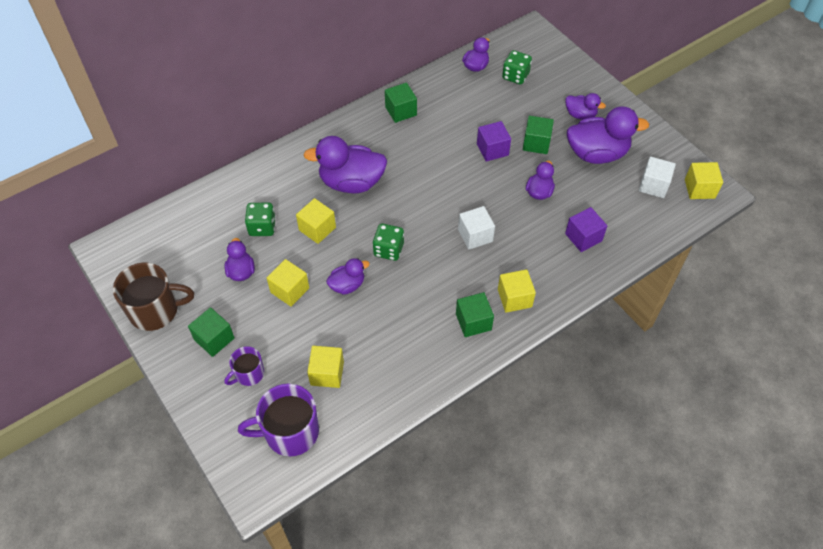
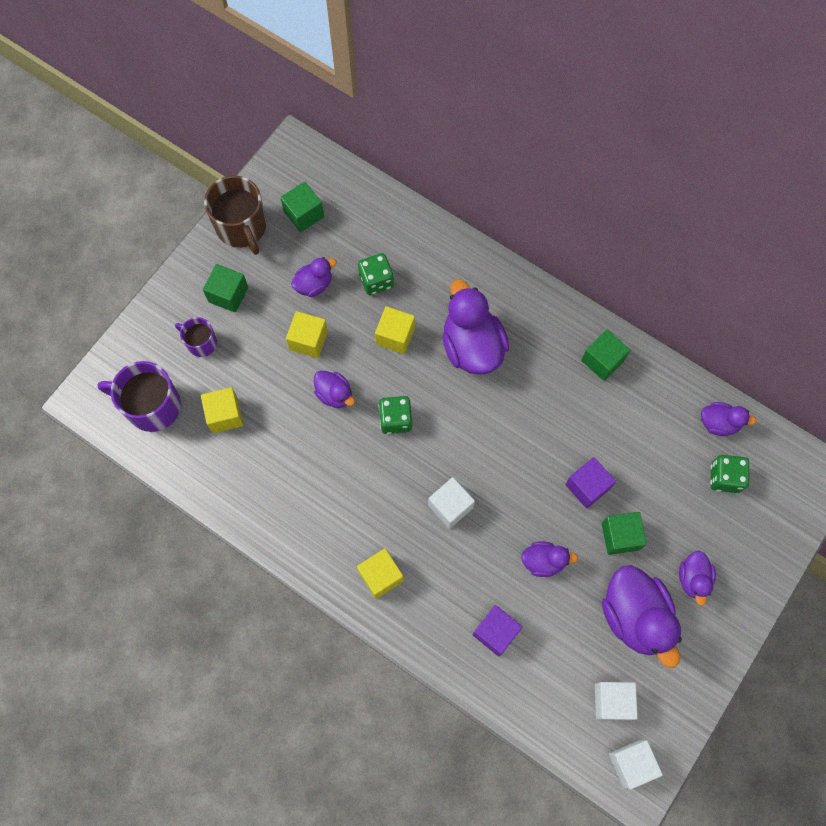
camera: 70 degrees right, 15 degrees up
purple mug [238,384,319,457] -> purple mug turned 45 degrees counterclockwise [97,361,181,432]
green cube [456,292,494,337] -> green cube moved to [280,182,324,232]
yellow cube [685,162,723,199] -> white cube [609,740,663,789]

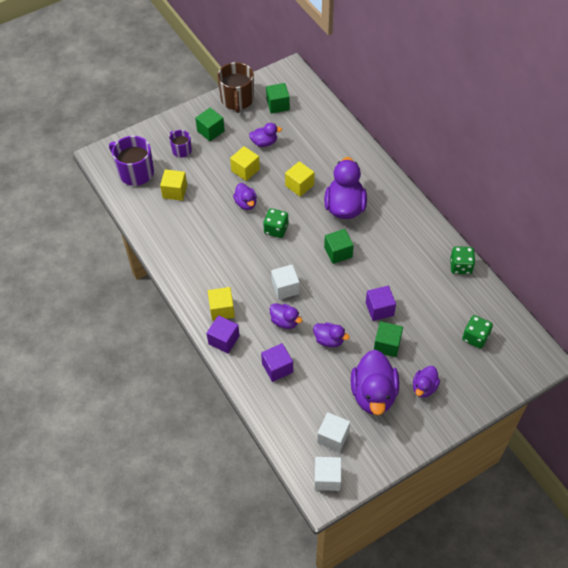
camera: 25 degrees right, 15 degrees down
green dice [358,253,394,295] -> green dice moved to [450,246,475,274]
green cube [581,329,630,381] -> green cube moved to [324,229,354,264]
purple duck [701,402,756,436] -> purple duck moved to [270,303,303,329]
none -> purple cube [207,315,240,353]

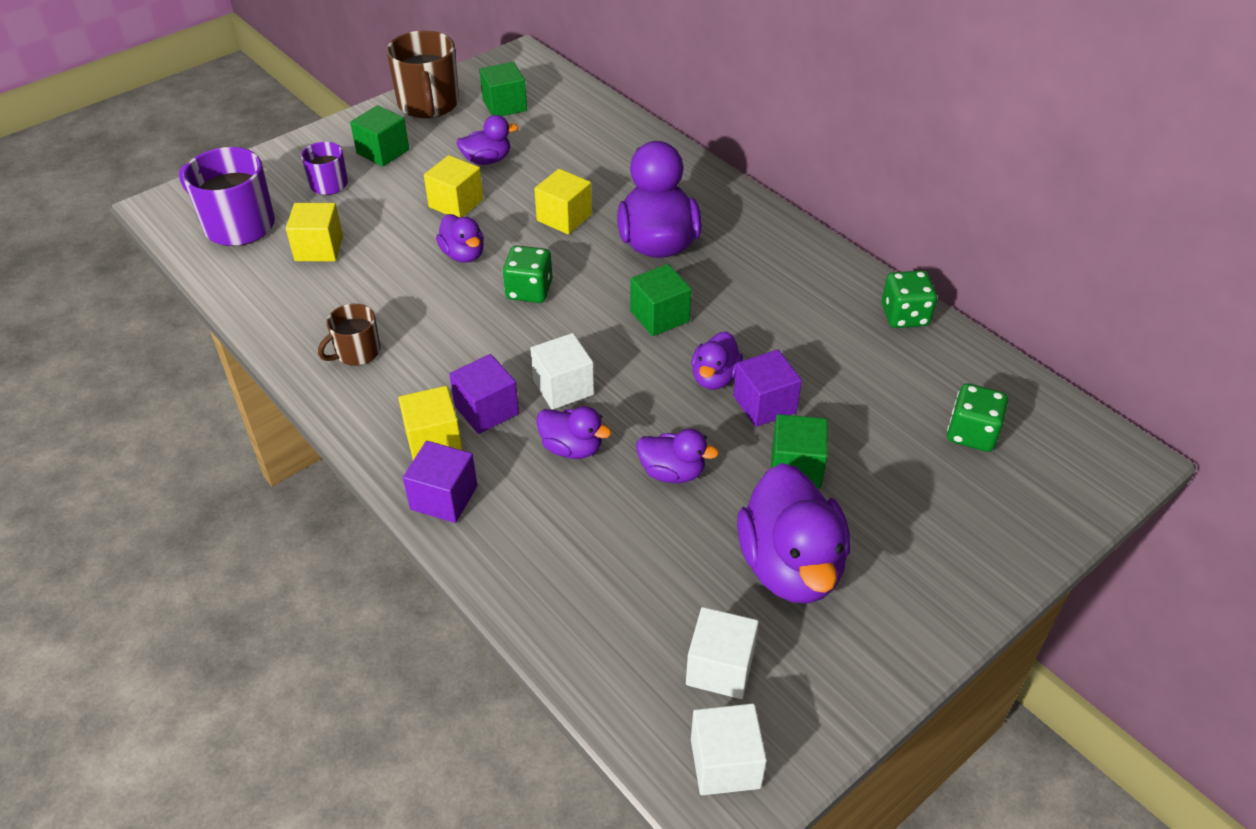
camera: 10 degrees left, 10 degrees down
purple cube [261,343,293,382] -> purple cube moved to [449,354,519,434]
purple duck [413,366,440,398] -> purple duck moved to [691,331,743,390]
none -> brown mug [318,304,380,366]

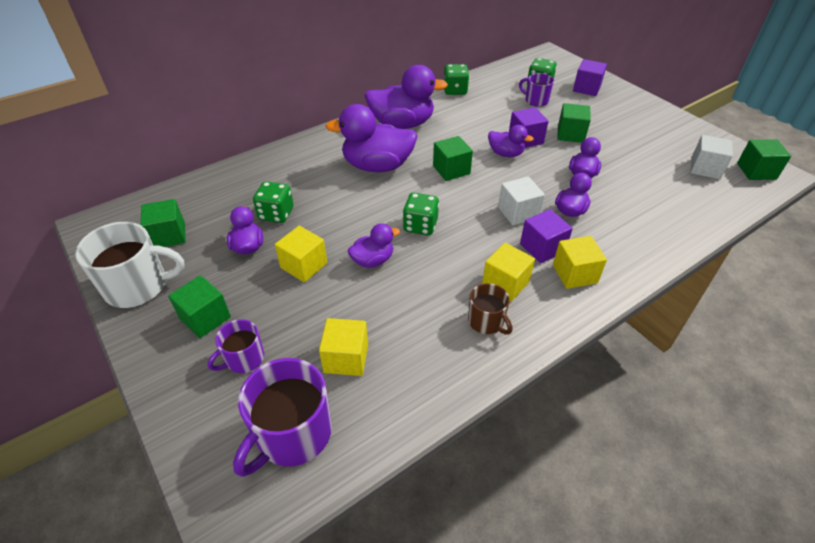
camera: 85 degrees left, 0 degrees up
brown mug [387,31,459,118] -> white mug [75,222,185,308]
purple cube [403,441,477,523] -> purple cube moved to [573,59,607,96]
yellow cube [534,169,592,234] -> yellow cube moved to [482,243,535,302]
white cube [691,703,767,795] -> green cube [737,139,791,180]
purple duck [737,463,850,604] -> purple duck moved to [365,65,448,129]
none -> green dice [253,181,294,223]
none -> purple mug [519,73,554,107]

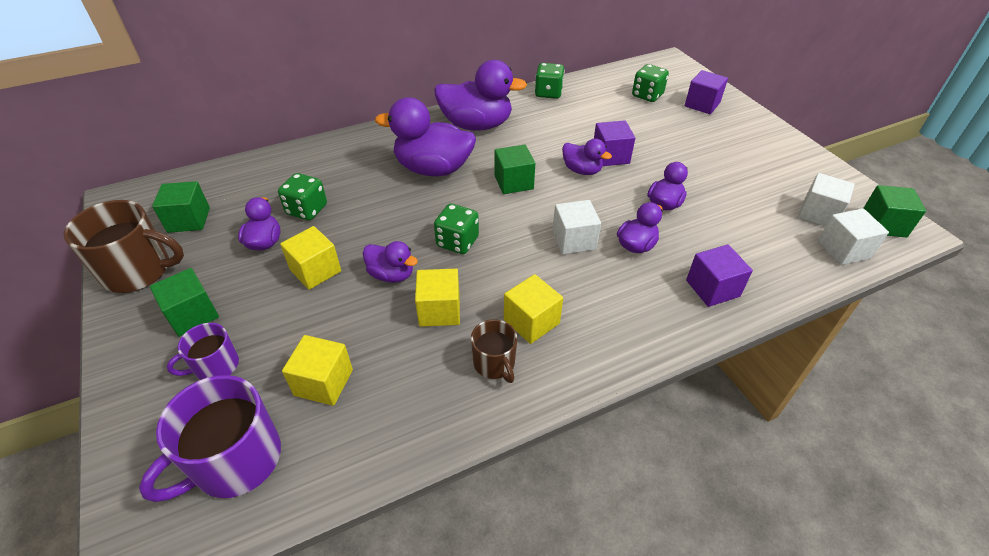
camera: 10 degrees right, 0 degrees up
white mug [75,222,185,308] -> brown mug [64,200,184,293]
purple duck [348,223,400,268] -> purple duck turned 45 degrees clockwise [363,241,418,283]
purple mug [519,73,554,107] -> none
purple cube [520,209,573,263] -> purple cube moved to [686,244,753,307]
yellow cube [553,236,607,289] -> yellow cube moved to [415,269,460,327]
green cube [557,103,591,143] -> none
none -> white cube [818,208,889,265]

